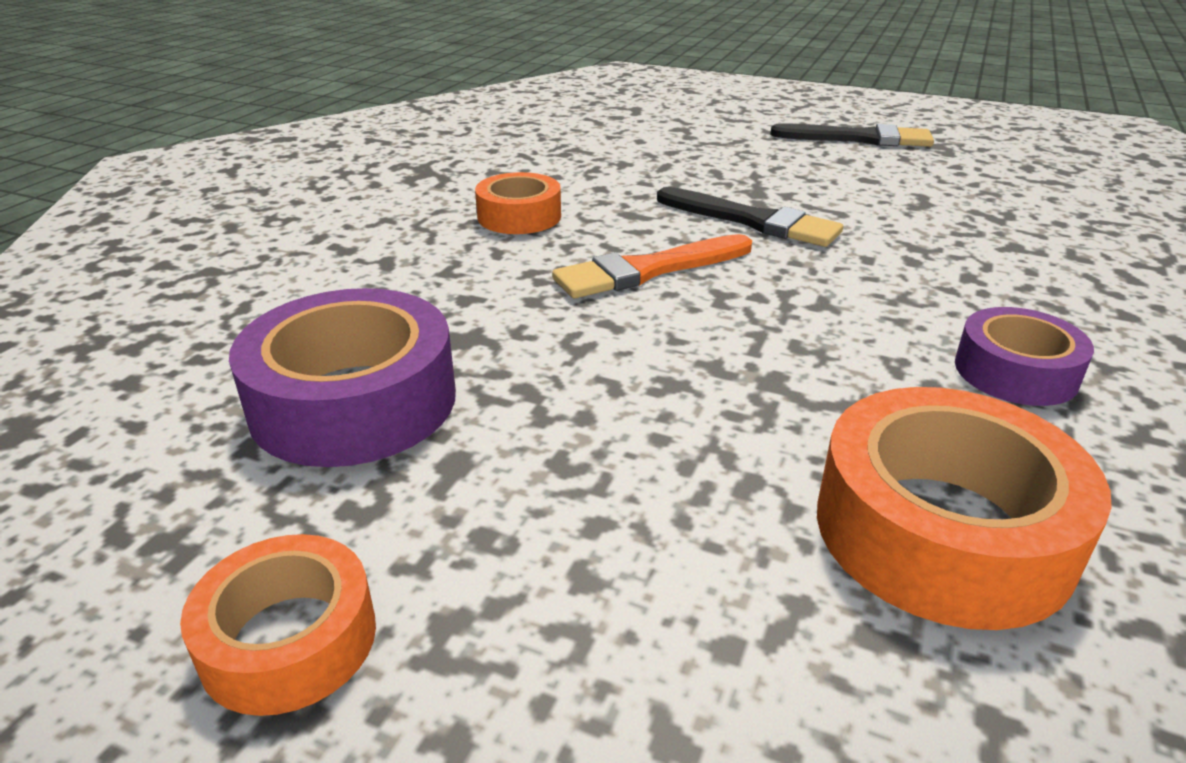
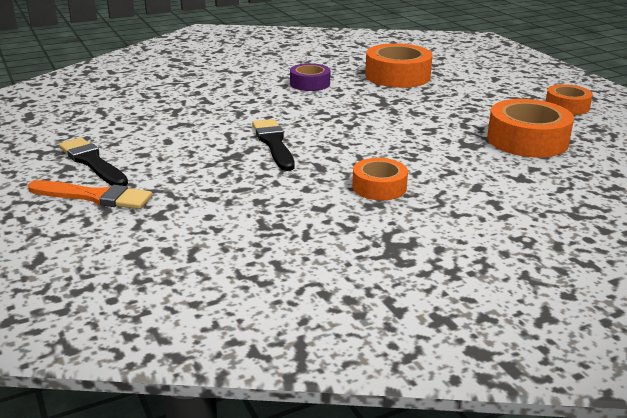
camera: 140 degrees left, 5 degrees down
purple tape [229,288,456,467] -> orange tape [487,99,574,158]
orange brush [552,234,752,298] -> orange brush moved to [28,180,152,209]

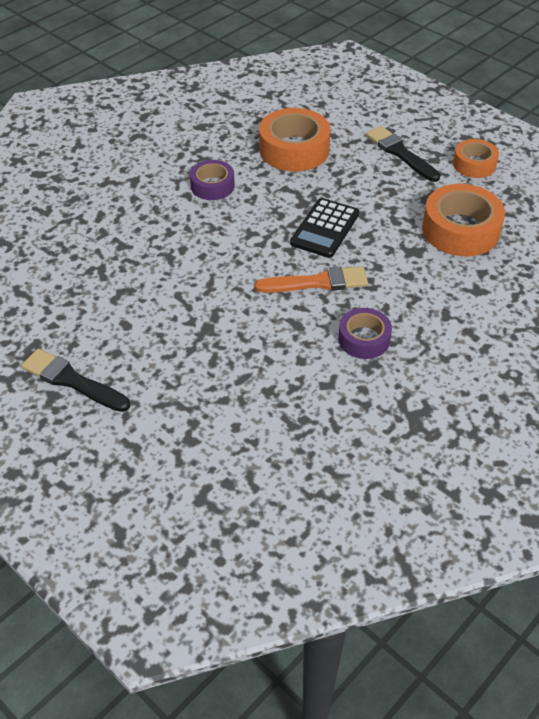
camera: 20 degrees left, 20 degrees up
orange brush [28,180,152,209] -> orange brush moved to [255,266,368,293]
black brush [252,119,295,171] -> black brush moved to [366,126,441,182]
orange tape [352,158,408,200] -> purple tape [338,308,392,359]
none -> black calculator [290,198,360,258]

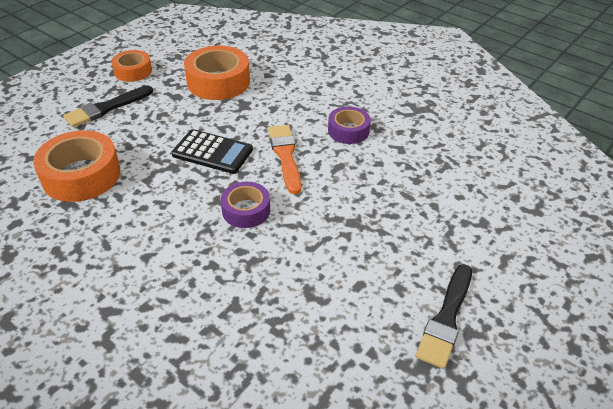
camera: 95 degrees left, 5 degrees down
purple tape [190,160,235,200] -> purple tape moved to [221,182,270,228]

